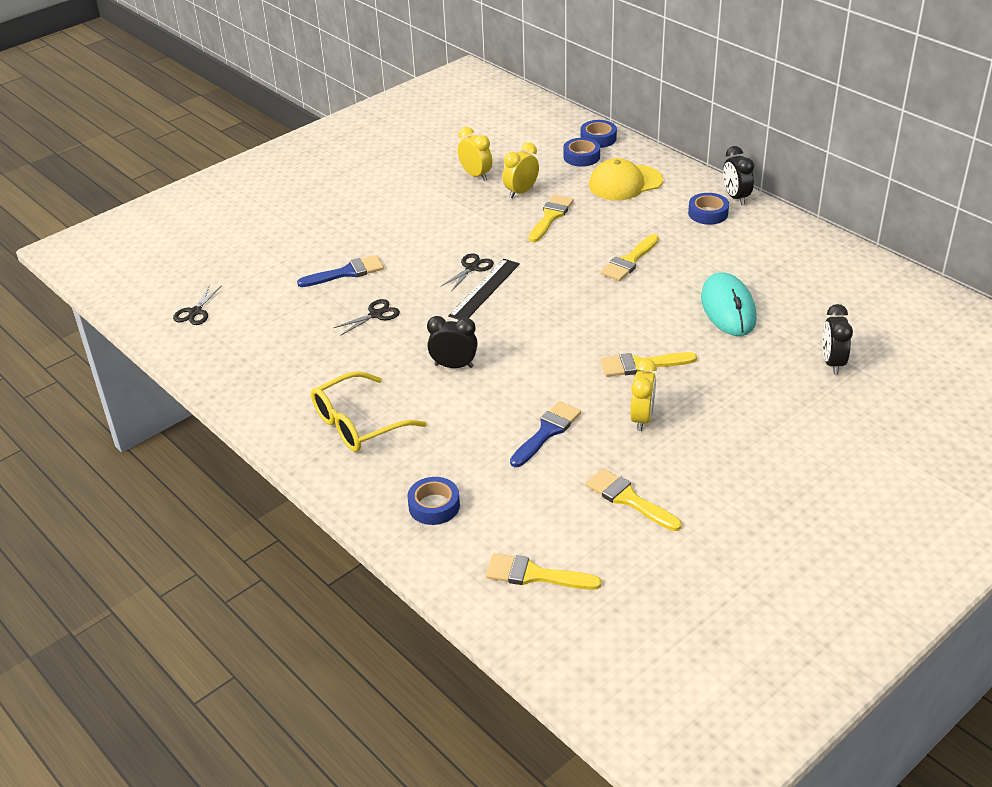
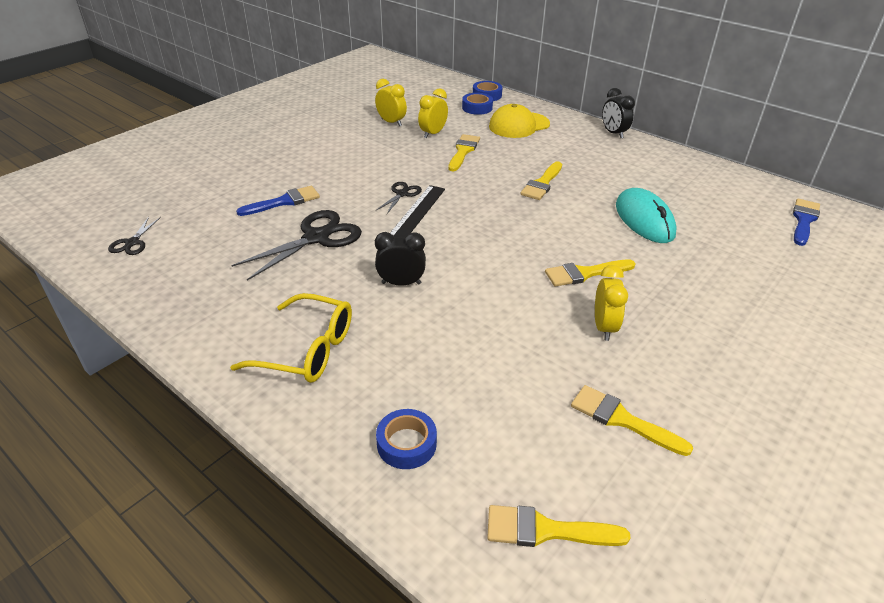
camera: 10 degrees left, 0 degrees up
yellow glasses [311,372,427,452] -> yellow glasses turned 120 degrees counterclockwise [230,293,352,383]
black scissors [333,299,400,336] -> black scissors [231,210,362,281], size x1.94
blue brush [510,401,581,467] -> blue brush moved to [793,199,820,246]
blue tape [688,193,729,225] -> none
black clock [822,304,853,374] -> none

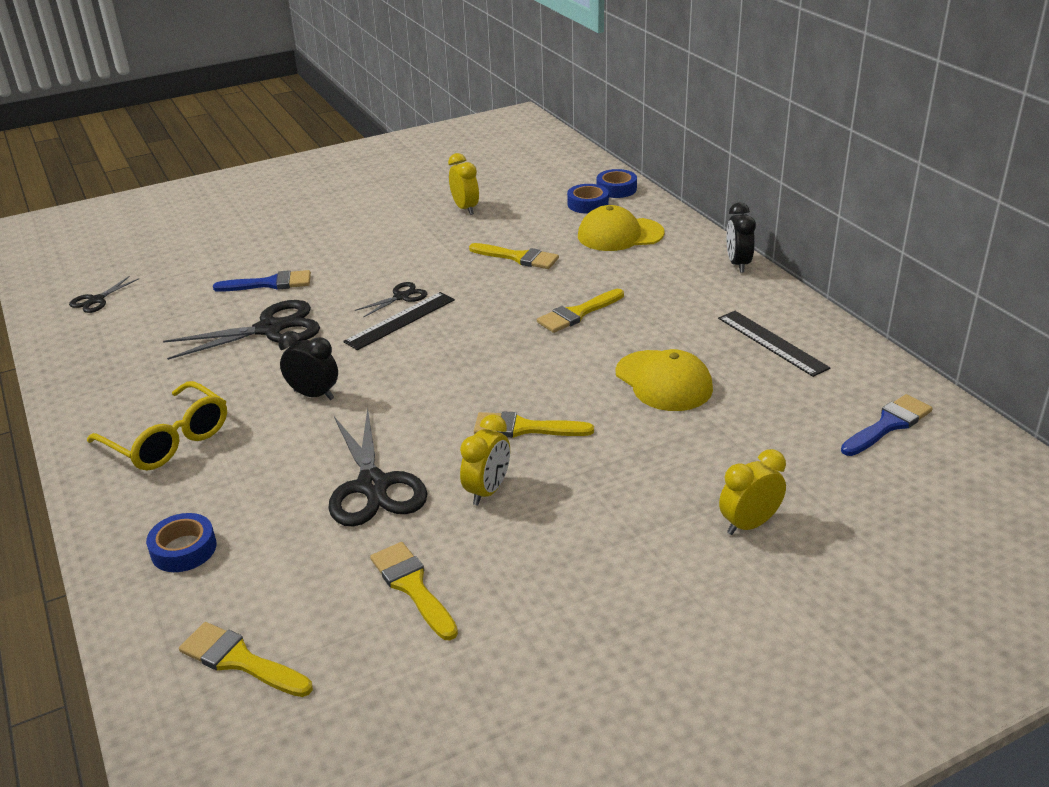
camera: 25 degrees right, 5 degrees down
yellow clock [418,88,448,138] -> yellow clock moved to [719,449,786,535]
yellow brush [448,134,480,171] -> yellow brush turned 75 degrees clockwise [469,243,559,269]
turquoise mouse [616,188,677,243] -> yellow cap [615,349,713,411]
none -> black scissors [328,408,428,526]
none -> black ruler [718,311,830,377]

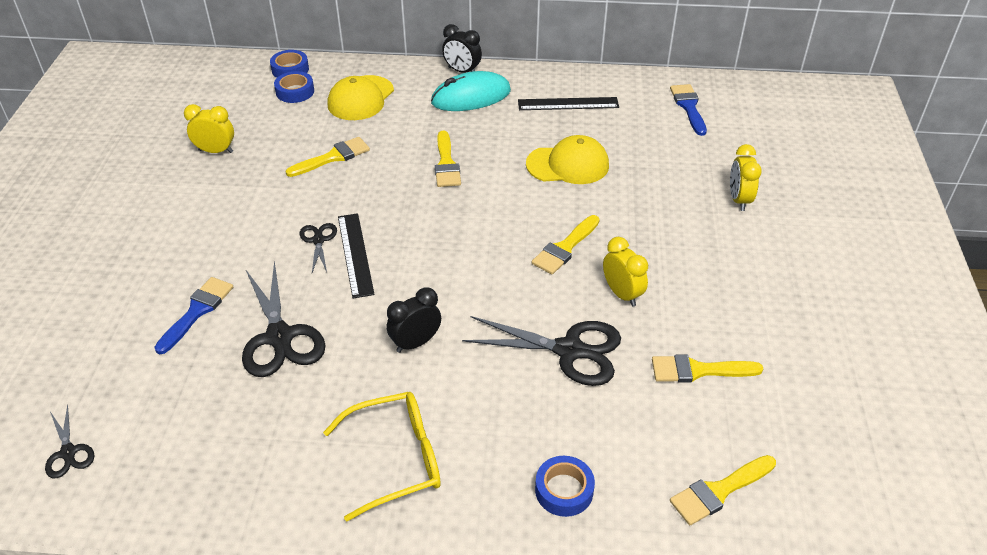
camera: 60 degrees left, 10 degrees up
black scissors [163,300,320,360] -> black scissors turned 150 degrees clockwise [242,261,326,377]
none -> turquoise mouse [431,71,511,111]

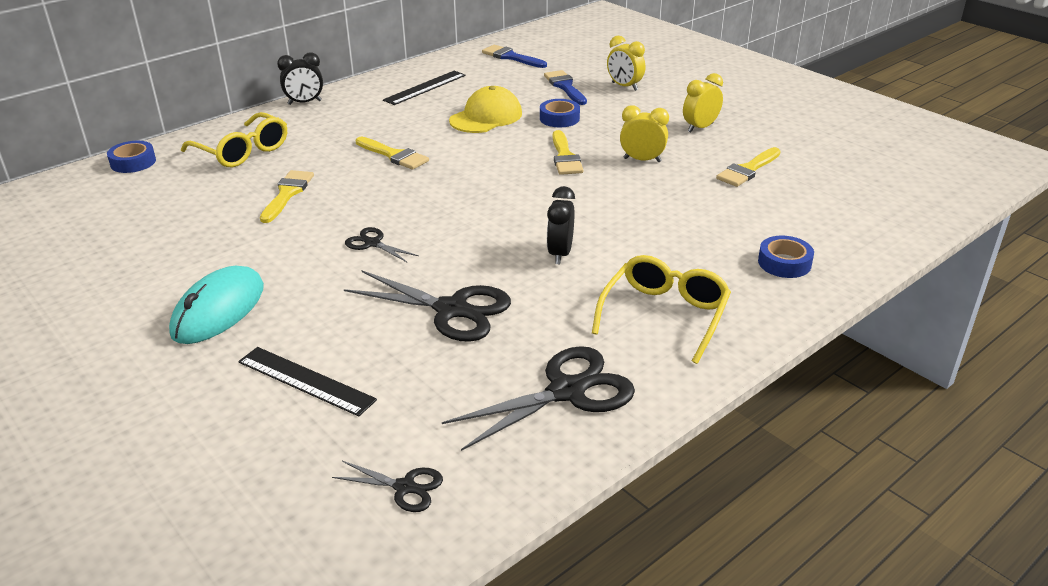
camera: 45 degrees left, 10 degrees down
blue brush [154,277,233,354] -> blue brush moved to [544,70,587,105]
yellow clock [184,104,234,153] -> yellow clock moved to [683,73,723,132]
blue tape [274,71,314,103] -> blue tape moved to [540,99,580,127]
yellow cap [328,75,394,120] -> yellow glasses [181,112,287,167]
black ruler [338,213,374,298] -> black ruler moved to [238,347,377,416]
turquoise mouse [431,71,511,111] -> turquoise mouse moved to [169,266,264,344]
black scissors [462,316,621,386] -> black scissors moved to [442,346,635,451]
yellow brush [670,455,776,525] -> none

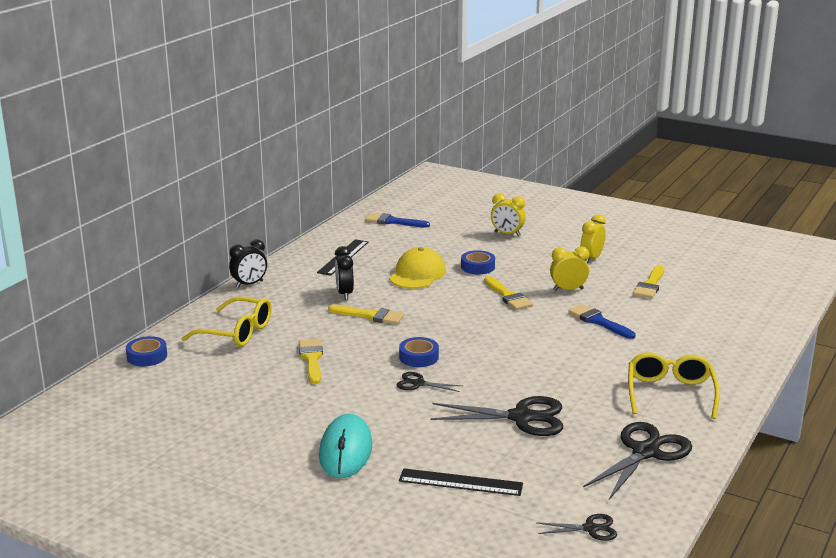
camera: 20 degrees left, 10 degrees down
blue brush [544,70,587,105] -> blue brush moved to [568,304,636,339]
black clock [547,186,575,264] -> black clock moved to [335,246,354,300]
blue tape [758,235,814,278] -> blue tape moved to [399,337,439,367]

